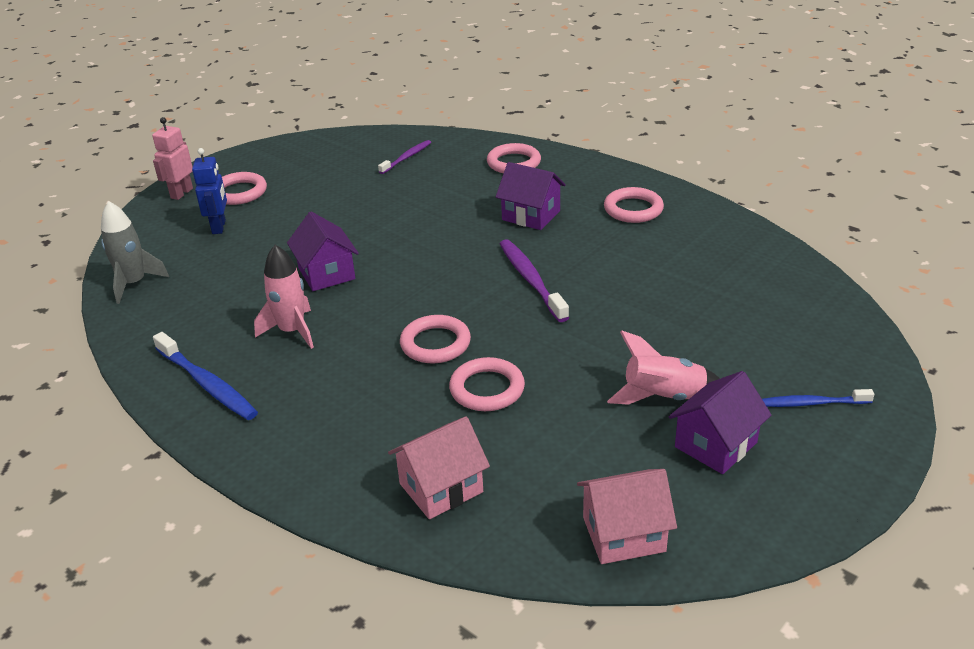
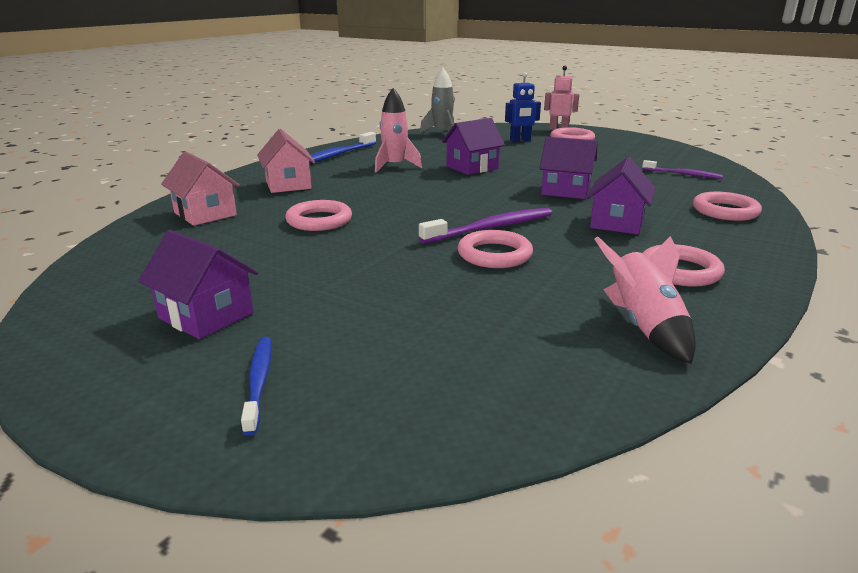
camera: 80 degrees right, 10 degrees down
pink ring [400,315,471,363] -> pink ring moved to [458,230,533,268]
pink house [577,469,677,564] -> pink house moved to [257,129,315,193]
pink rocket [607,330,720,405] -> pink rocket moved to [595,236,696,364]
none -> purple house [539,137,598,199]

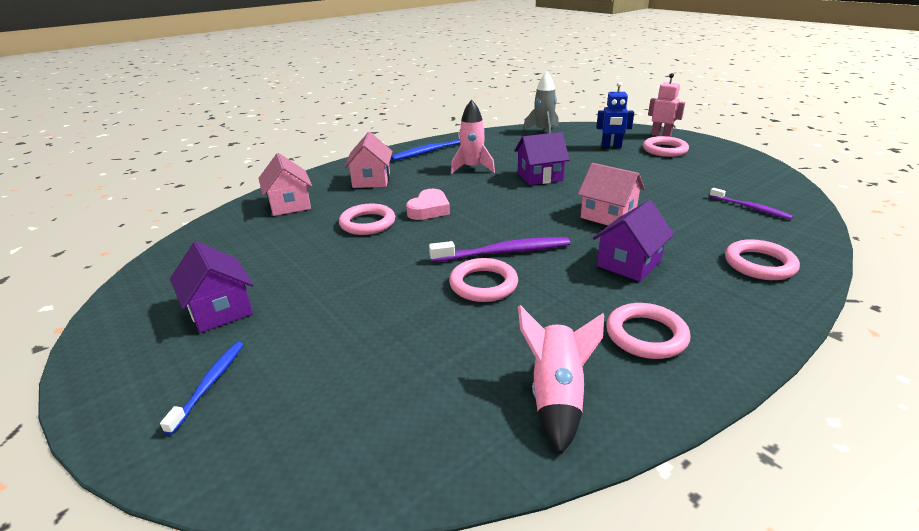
camera: 20 degrees right, 5 degrees up
purple house [539,137,598,199] -> pink house [578,163,645,225]
none -> pink heart [406,189,450,220]

